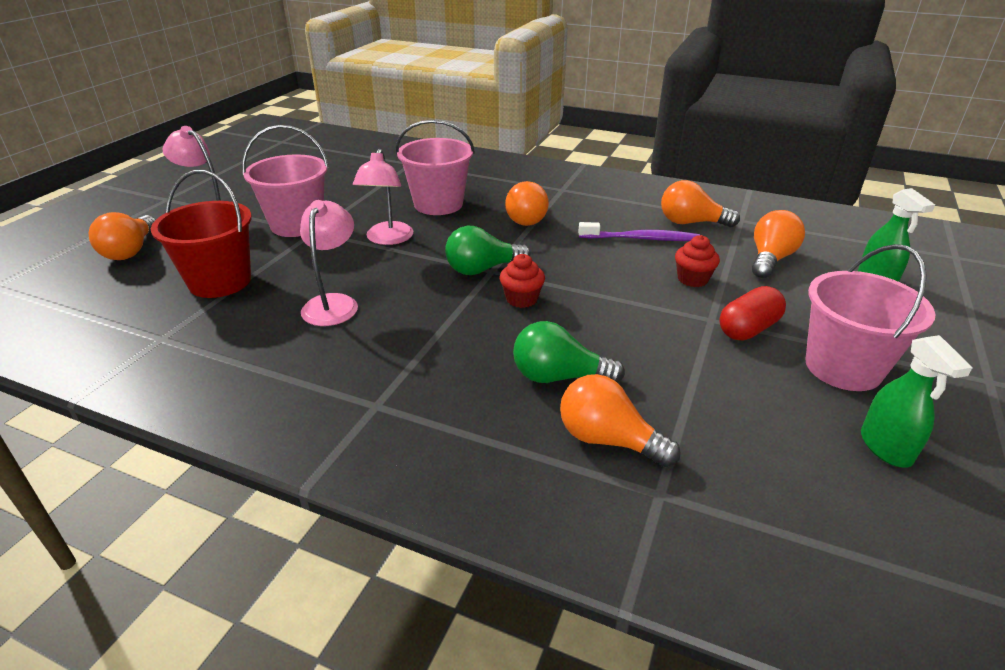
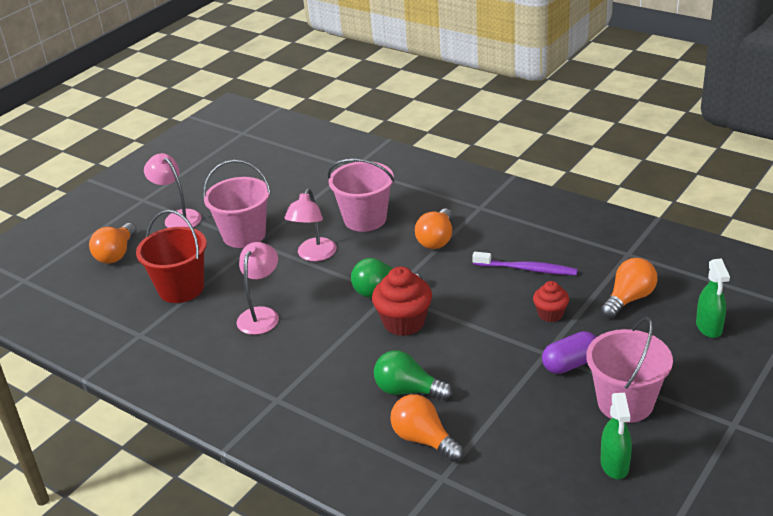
camera: 15 degrees right, 0 degrees up
red cupcake [500,254,545,308] -> red cupcake [372,266,432,336], size x1.67
orange light bulb [661,180,740,227] -> none
red capsule [719,286,786,341] -> purple capsule [542,331,596,374]

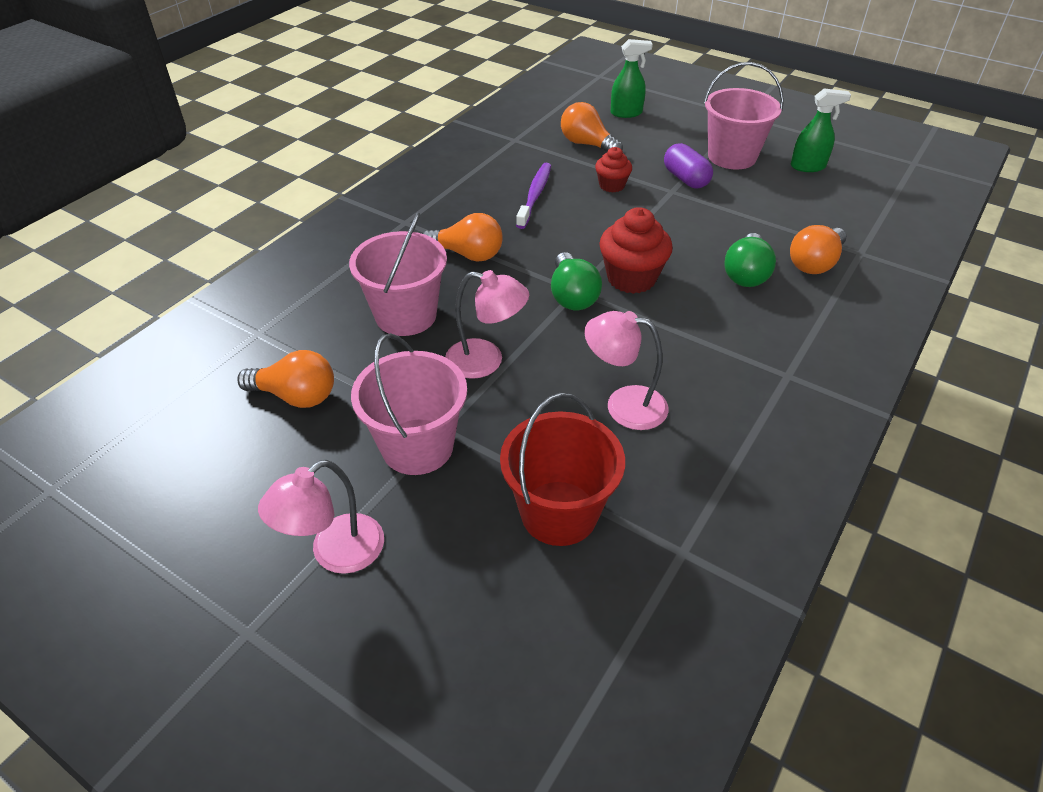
camera: 95 degrees left, 10 degrees up
orange light bulb [89,223,137,263] -> orange light bulb moved to [237,350,334,408]

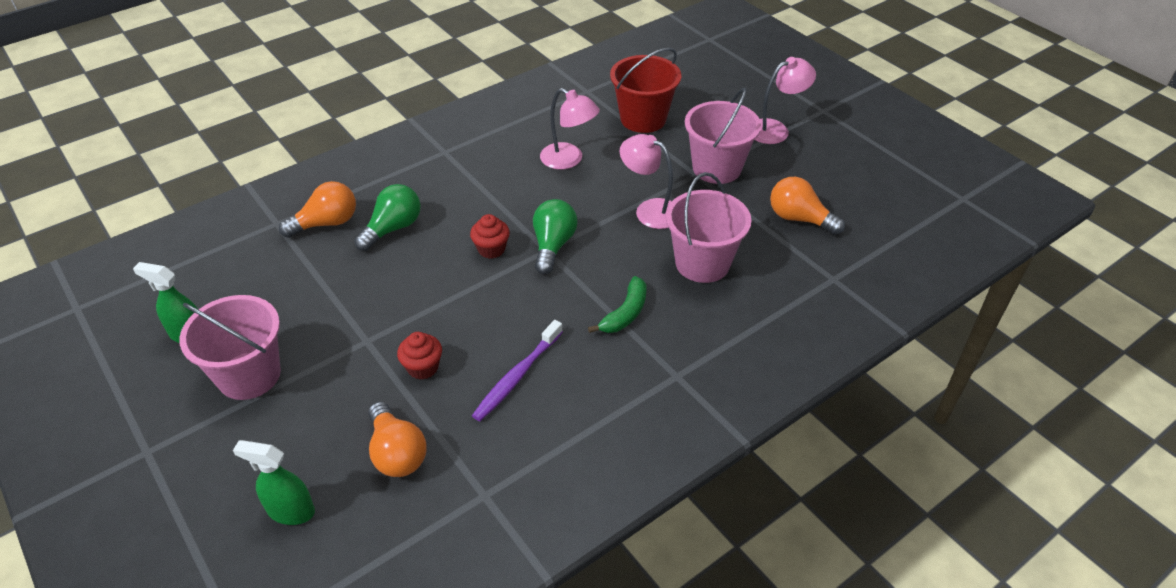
camera: 160 degrees left, 0 degrees up
orange light bulb [423,213,503,262] -> green banana [588,276,646,333]
red cupcake [599,207,673,294] -> red cupcake [470,214,510,259], size x0.60
purple capsule [664,143,713,188] -> none

